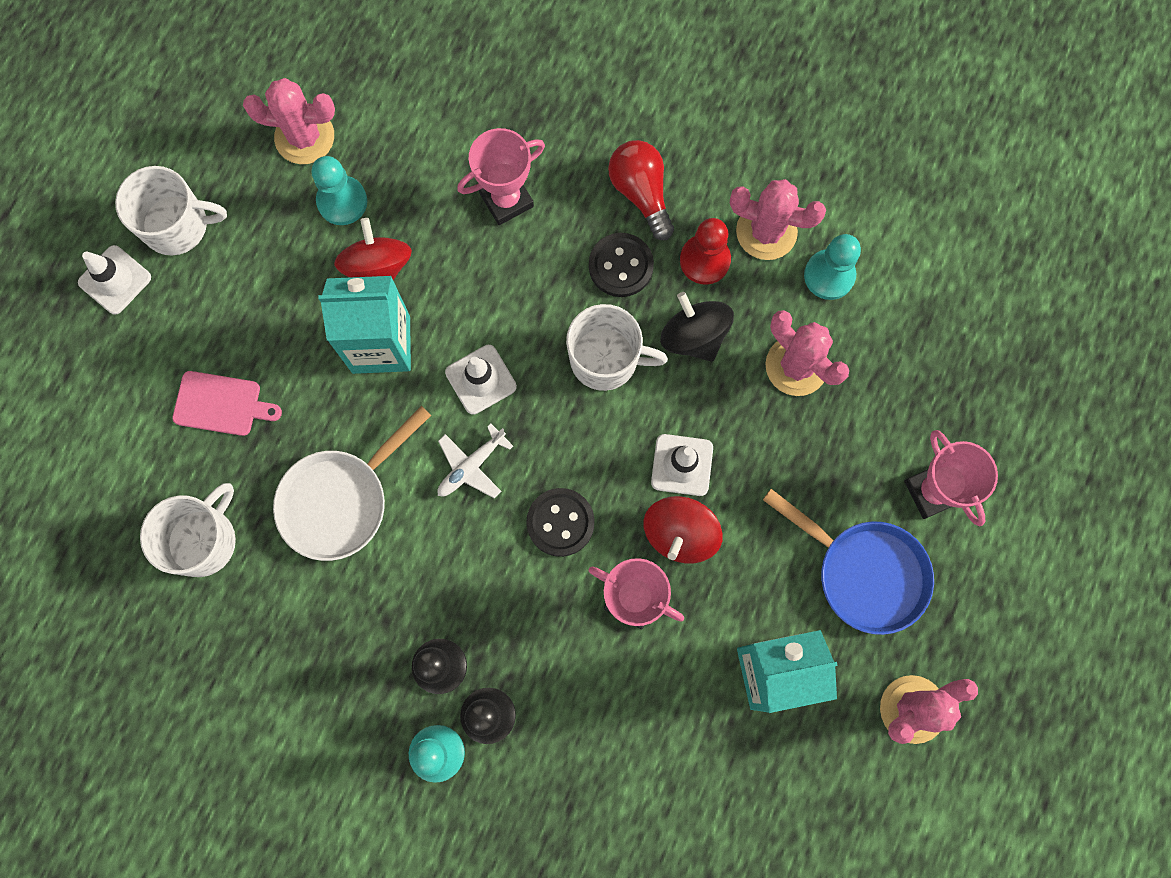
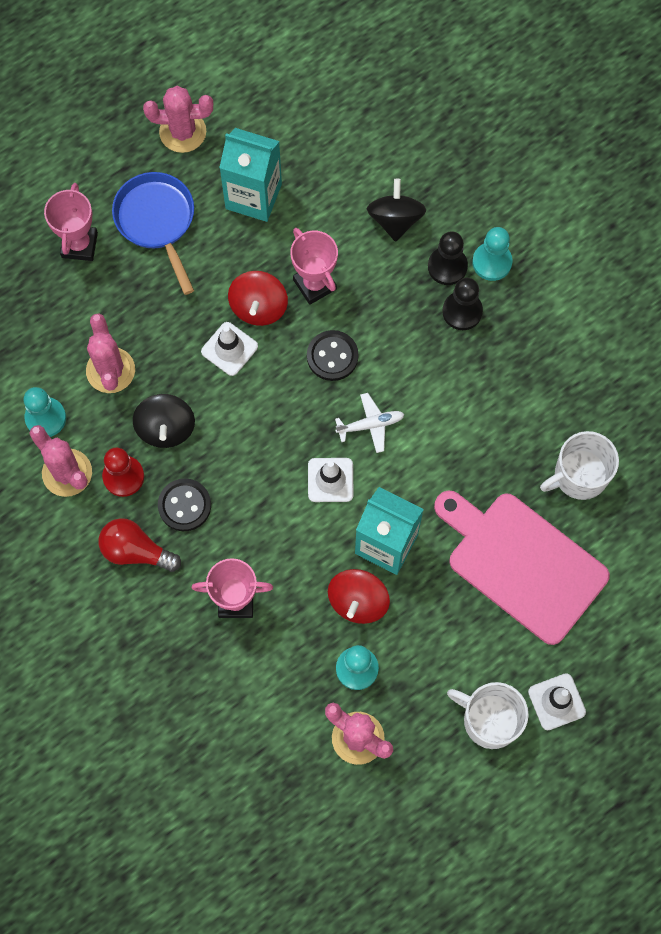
camera: 150 degrees left, 5 degrees down
pink cutting board [172,371,282,436] -> pink cutting board [434,491,610,645], size x2.18
white pan [273,406,431,561] -> none
white mug [566,304,668,391] -> none
red light bulb [608,140,674,240] -> red light bulb turned 105 degrees clockwise [98,518,181,572]
red spinning top [643,496,723,564] -> red spinning top turned 135 degrees clockwise [228,271,288,326]
none -> black spinning top [367,179,426,242]

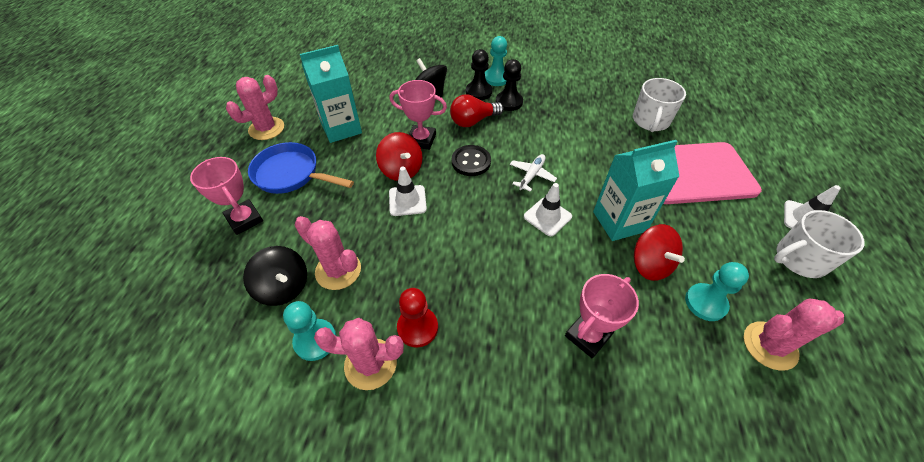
camera: 45 degrees left, 20 degrees down
red light bulb [98,518,181,572] -> red light bulb moved to [450,94,504,127]
black spinning top [133,394,195,448] -> black spinning top moved to [243,246,307,306]
black button [158,478,211,531] -> none

